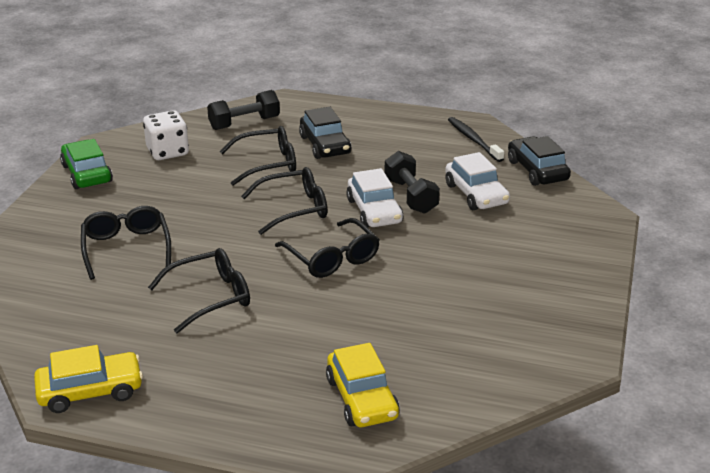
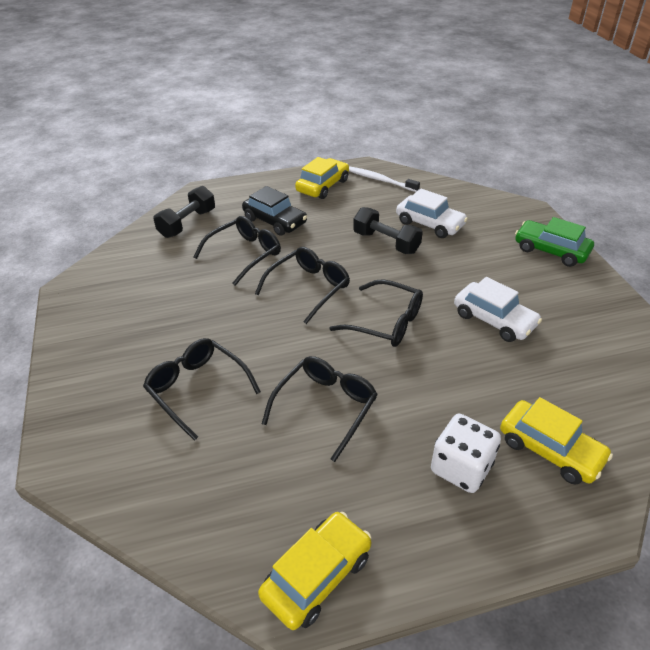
camera: 30 degrees left, 10 degrees up
green car [60,139,113,189] -> green car moved to [515,217,594,267]
white dice [143,110,189,160] -> white dice moved to [431,414,501,493]
white car [346,168,404,227] -> white car moved to [454,277,542,342]
black toothbrush [448,117,504,162] -> white toothbrush [349,166,420,192]
black car [508,136,571,186] -> none
none -> yellow car [295,157,349,199]

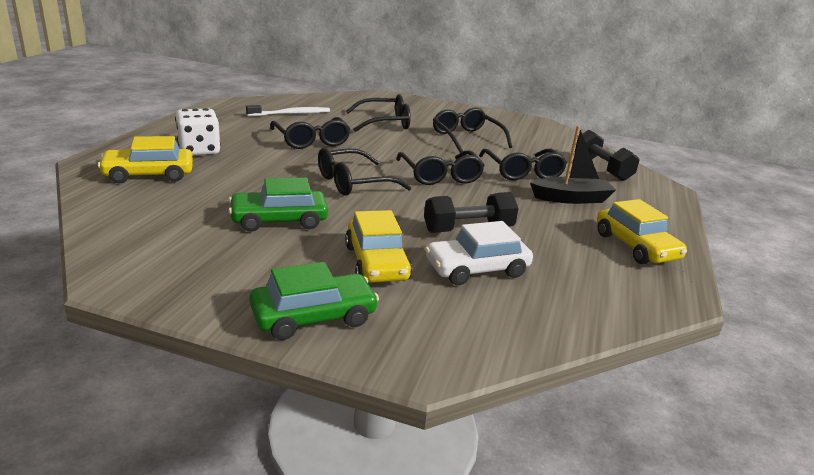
camera: 120 degrees right, 15 degrees down
black car [242,186,307,236] -> black boat [530,126,616,204]
yellow car [258,512,371,630] -> yellow car moved to [345,210,412,283]
white toothbrush [349,166,420,192] -> white toothbrush moved to [246,105,330,116]
white car [454,277,542,342] -> green car [229,178,328,232]
none -> black glasses [433,108,512,153]

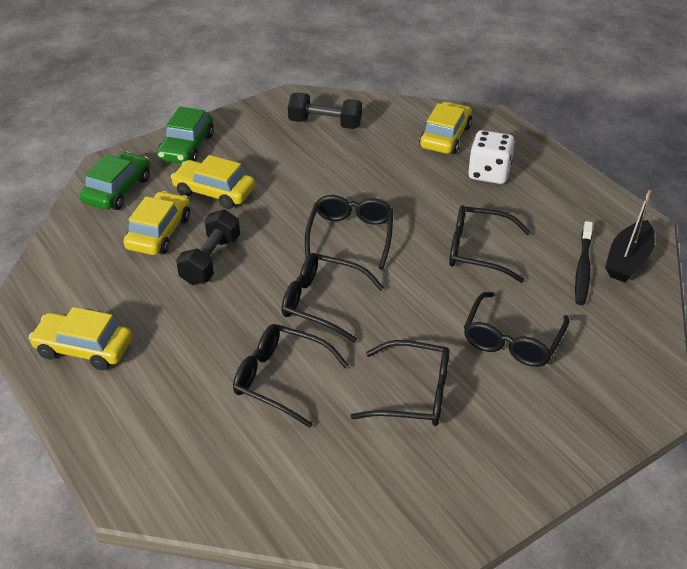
camera: 130 degrees right, 15 degrees up
green car [229,178,328,232] -> green car moved to [79,151,150,210]
white toothbrush [246,105,330,116] -> black toothbrush [575,221,593,305]
white car [425,221,533,285] -> yellow car [123,191,190,255]
black boat [530,126,616,204] -> black boat moved to [605,190,655,282]
black dumbbell [575,130,639,181] -> black dumbbell moved to [288,92,362,129]

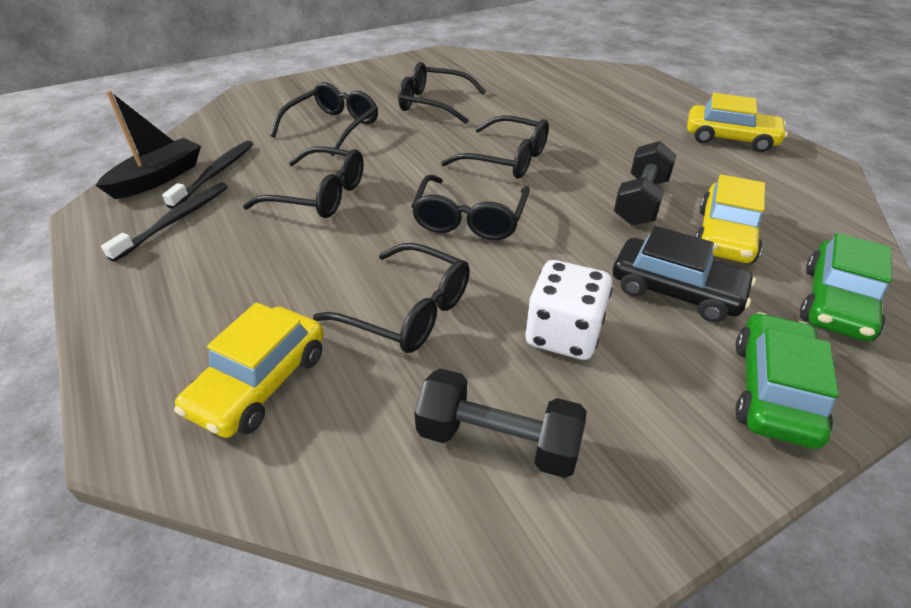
camera: 175 degrees left, 0 degrees up
yellow car [171,155,255,209] -> black car [613,226,756,322]
black glasses [233,324,349,428] -> black glasses moved to [313,243,470,353]
white dice [468,130,515,184] -> white dice moved to [525,260,613,360]
none -> black toothbrush [101,182,228,262]

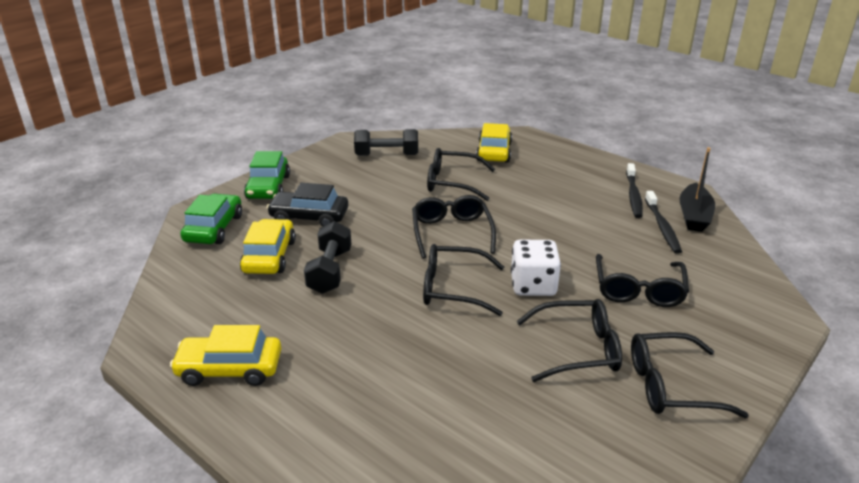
camera: 160 degrees right, 10 degrees down
black glasses [243,146,364,218] -> black glasses moved to [631,332,749,418]
white dice [525,260,613,360] -> white dice moved to [511,240,561,296]

